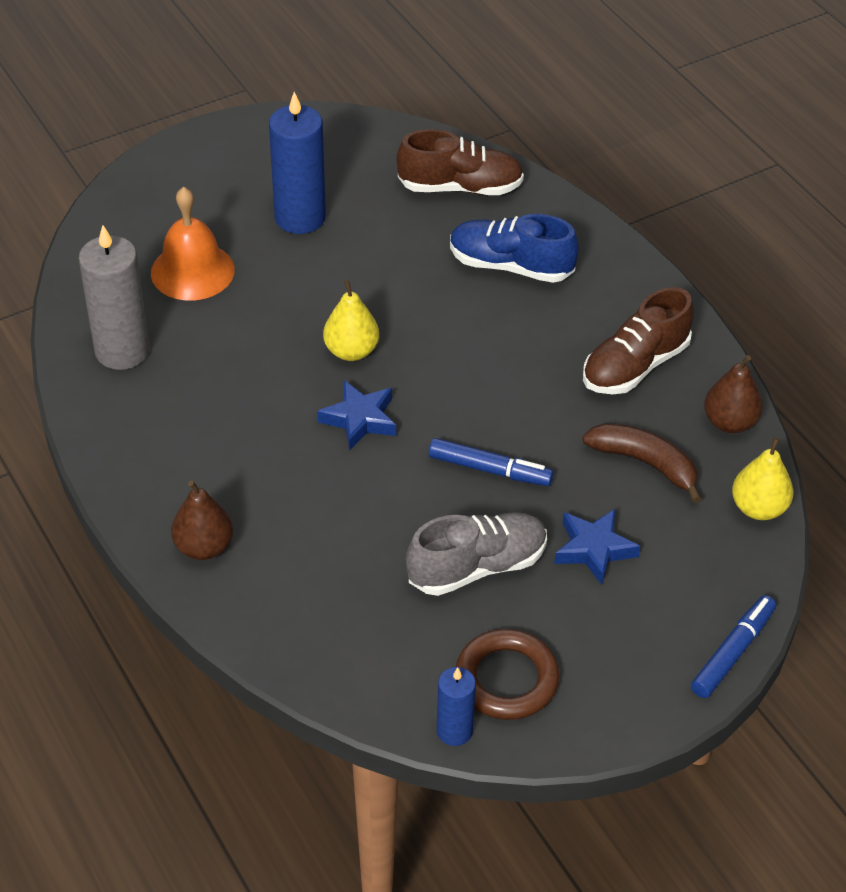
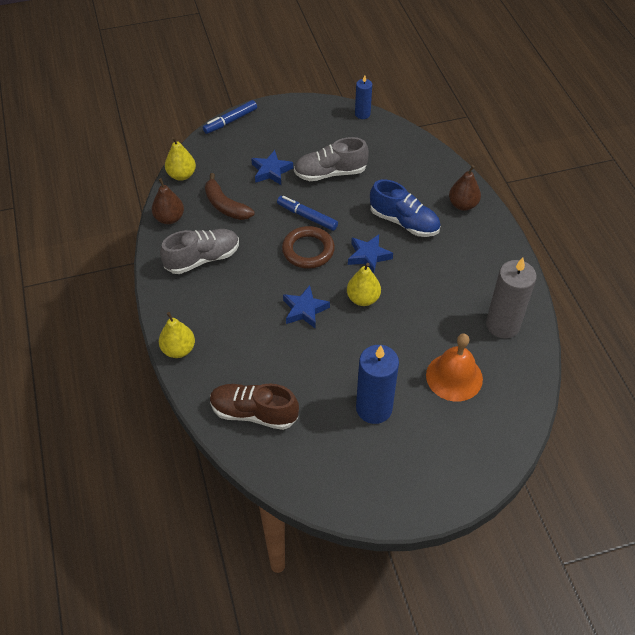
camera: 165 degrees left, 5 degrees up
blue shoe [450,214,578,283] -> blue shoe moved to [370,179,441,237]
brown ring [456,629,560,720] -> brown ring moved to [282,226,335,269]
brown shoe [583,287,694,394] -> grey shoe [160,229,239,274]
none -> yellow pear [159,312,195,358]
none -> blue star [283,285,330,329]

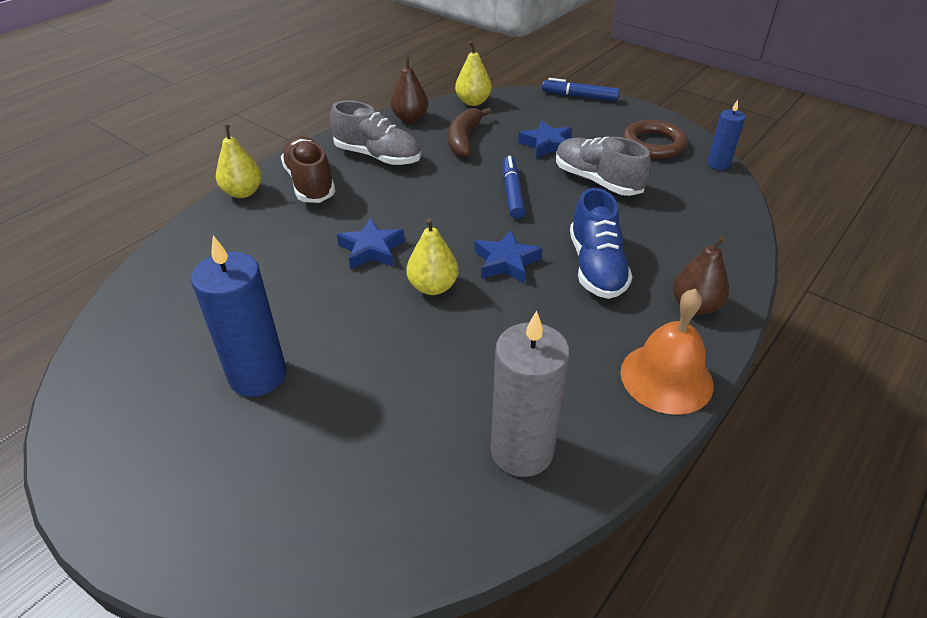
camera: 55 degrees right, 10 degrees down
brown shoe [210,383,299,430] -> brown shoe moved to [281,136,336,203]
brown ring [282,226,335,269] -> brown ring moved to [623,120,688,159]
orange bell [426,333,483,402] -> orange bell moved to [620,289,714,415]

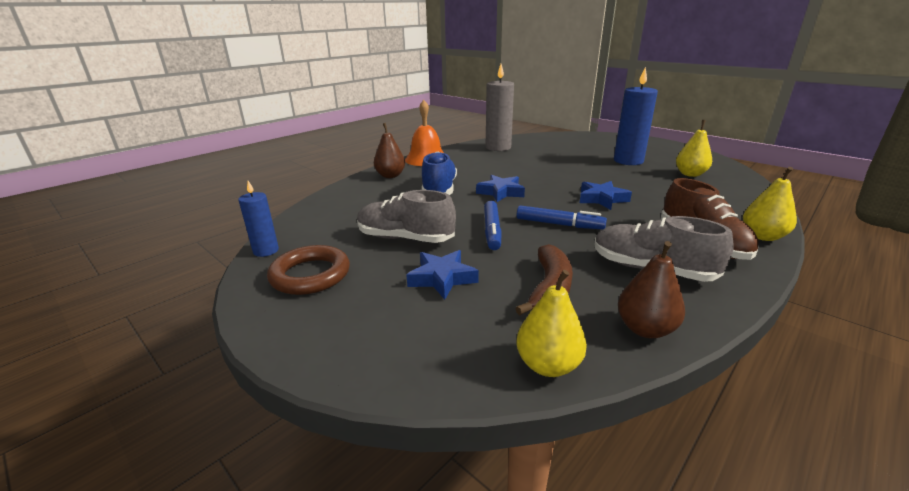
camera: 175 degrees left, 15 degrees down
yellow pear [406,218,459,295] -> yellow pear moved to [676,120,712,177]
blue marker [542,78,620,101] -> blue marker moved to [517,205,607,230]
grey shoe [556,137,651,196] -> grey shoe turned 150 degrees clockwise [357,190,456,243]

